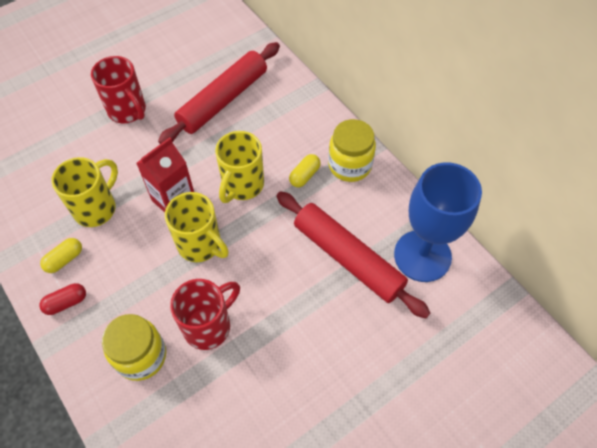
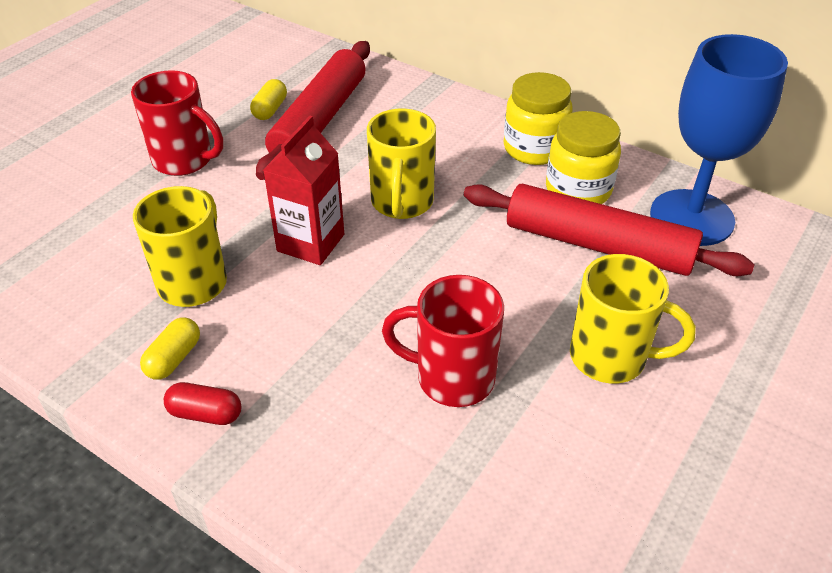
camera: 20 degrees left, 15 degrees down
red capsule [39,283,86,315] -> red capsule turned 60 degrees clockwise [164,382,241,425]
yellow jar [102,314,166,381] -> yellow jar moved to [546,111,621,204]
yellow mug [165,192,229,262] -> yellow mug moved to [570,254,696,383]
red mug [170,279,240,350] -> red mug turned 105 degrees counterclockwise [382,275,504,407]
yellow capsule [289,154,321,187] -> yellow capsule moved to [250,79,287,120]

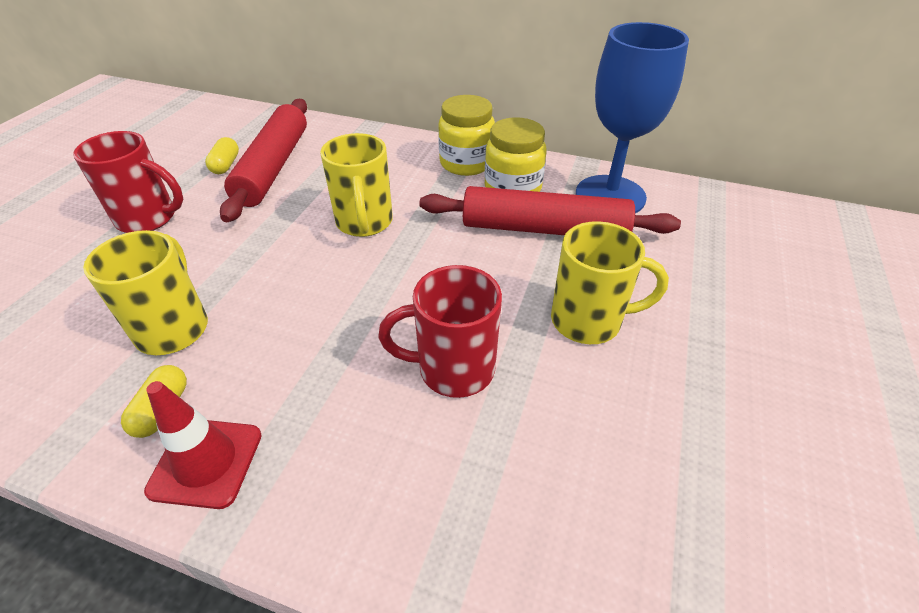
camera: 15 degrees left, 0 degrees up
red capsule [164,382,241,425] -> red traffic cone [144,381,262,509]
red carton [263,116,344,265] -> none

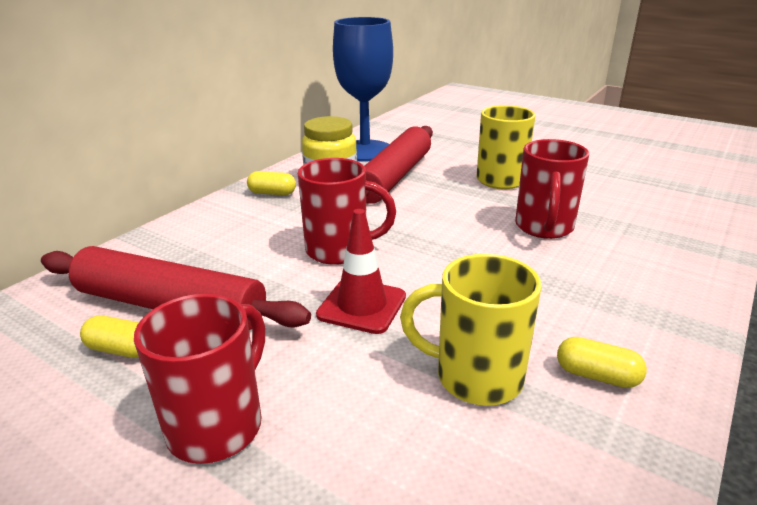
camera: 75 degrees left, 15 degrees down
red traffic cone [144,381,262,509] -> red traffic cone moved to [316,209,406,334]
yellow mug [320,133,393,237] -> red mug [298,158,396,265]
yellow jar [438,95,495,176] -> yellow capsule [247,171,296,195]

